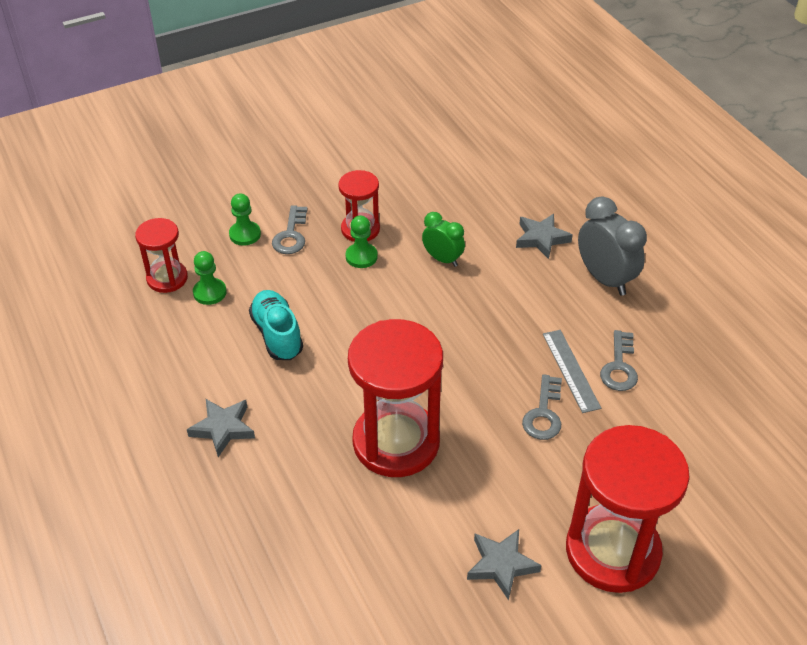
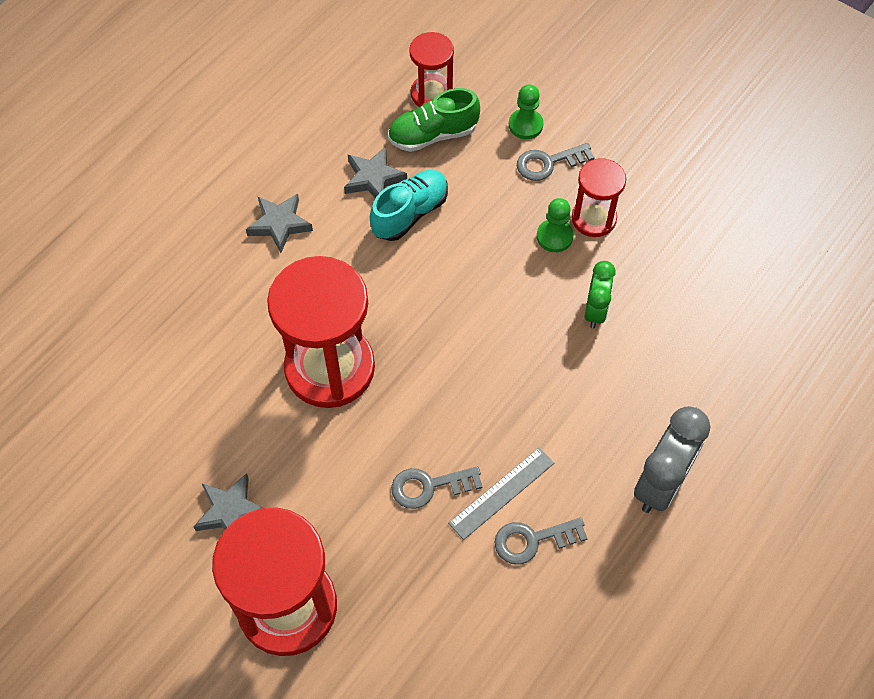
camera: 65 degrees right, 15 degrees up
green pawn [193,251,227,305] -> green shoe [388,88,480,152]
grey star [516,214,573,259] -> grey star moved to [344,147,407,198]

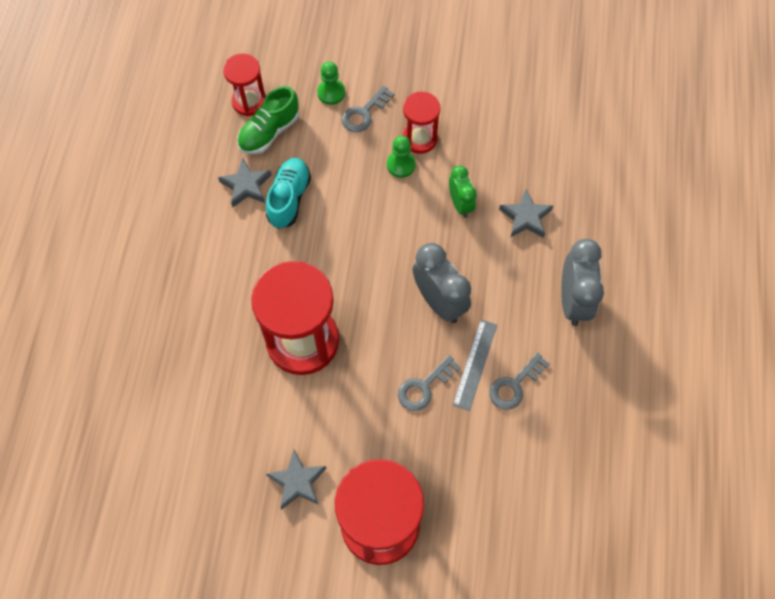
camera: 30 degrees left, 5 degrees up
grey star [246,194,313,253] -> grey star moved to [499,189,553,238]
none -> grey clock [412,243,471,323]

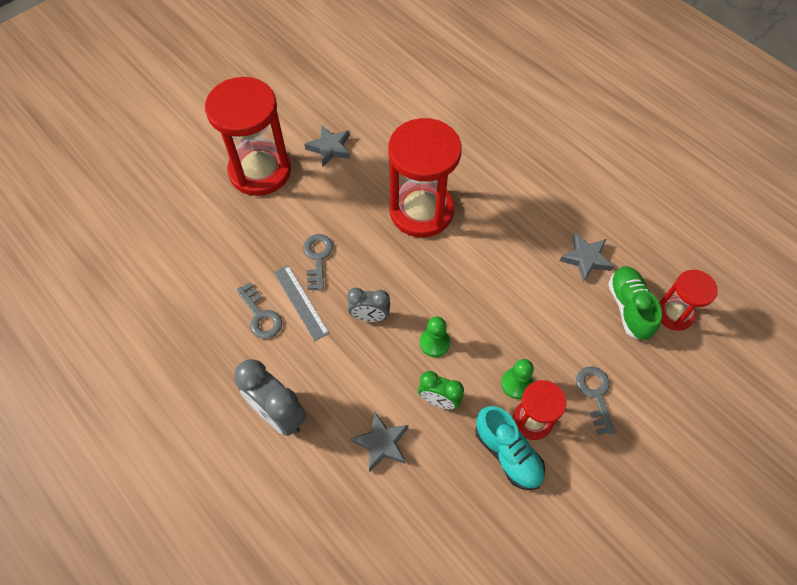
camera: 130 degrees right, 5 degrees down
turquoise shoe [266,158,311,229] -> turquoise shoe moved to [475,406,545,490]
green pawn [317,62,345,105] -> green pawn moved to [420,317,450,357]
grey clock [412,243,471,323] -> grey clock [347,288,390,322], size x0.62
grey key [489,352,550,410] -> grey key turned 150 degrees clockwise [236,282,282,339]

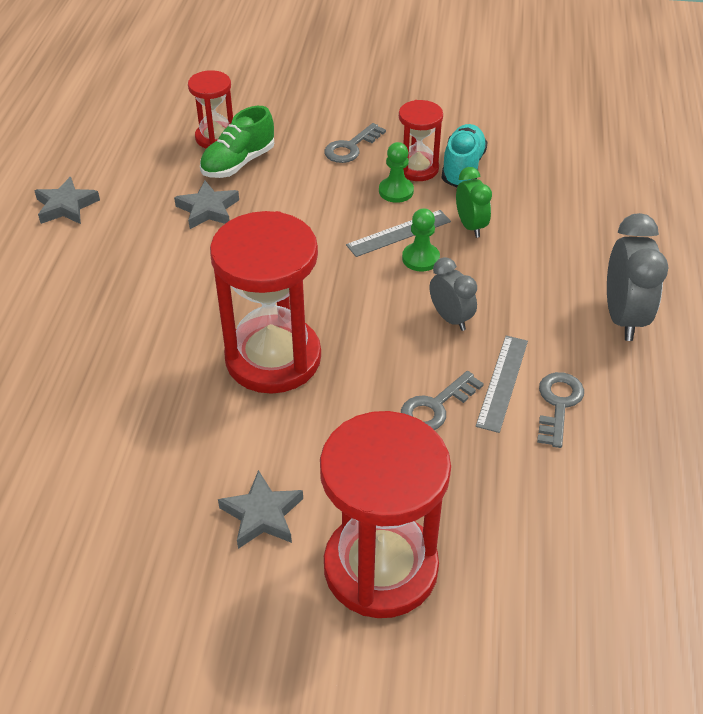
camera: 130 degrees left, 15 degrees down
grey star [350,412,408,472] -> grey star moved to [34,177,100,224]
none -> grey ruler [346,210,451,257]

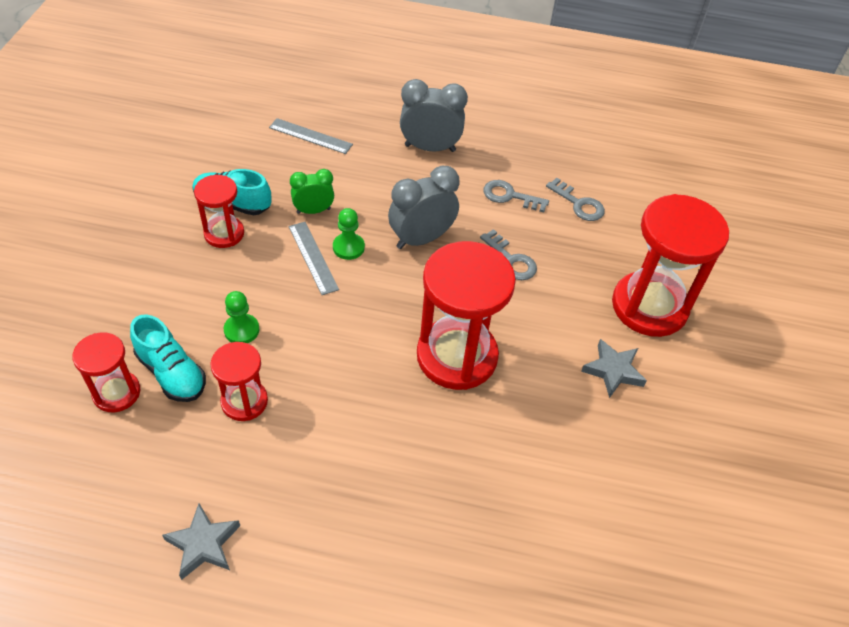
camera: 90 degrees left, 5 degrees up
grey star [174,181,239,229] -> red hourglass [210,342,268,421]
green shoe [200,106,274,178] -> turquoise shoe [130,314,206,402]
grey key [324,123,386,163] -> grey key moved to [546,178,605,221]
green pawn [379,142,414,203] -> green pawn moved to [224,291,259,343]
grey clock [430,257,477,331] -> grey clock [388,166,460,249], size x1.62
grey ruler [476,335,528,433] -> grey ruler moved to [269,118,353,154]

